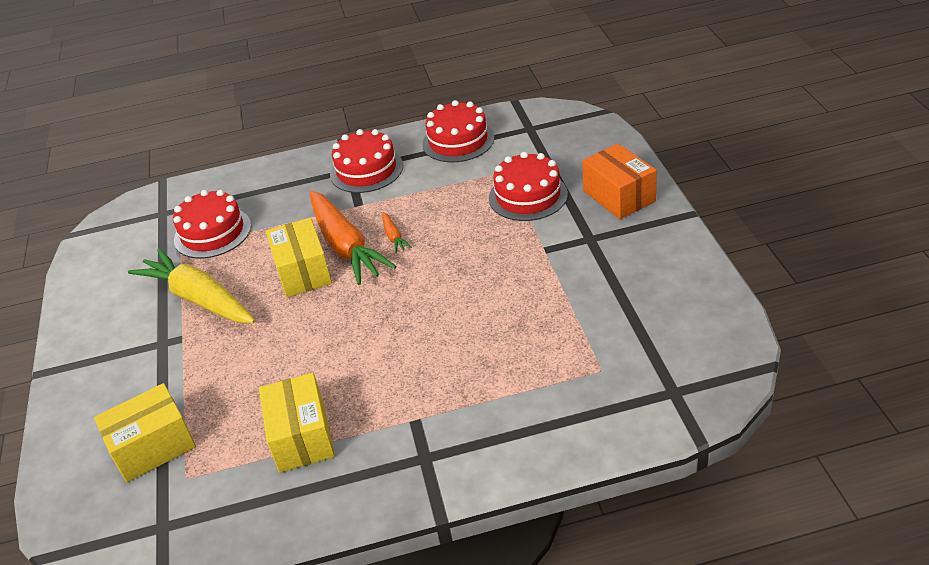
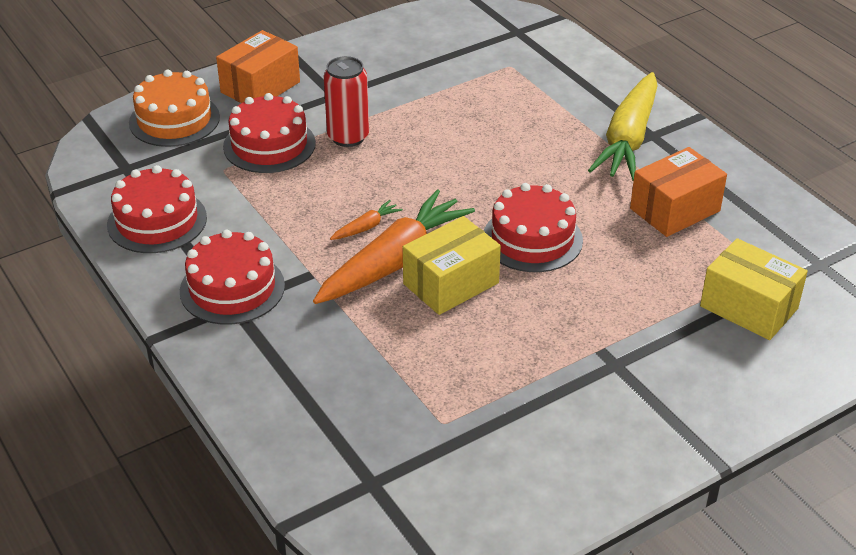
camera: 115 degrees left, 0 degrees up
yellow carrot [128,249,255,323] -> yellow carrot moved to [588,72,658,181]
red cake [173,190,251,259] -> red cake moved to [484,183,583,272]
yellow box [259,373,335,473] -> orange box [630,147,727,237]
none -> orange cake [129,70,220,147]
none -> red can [324,56,369,147]

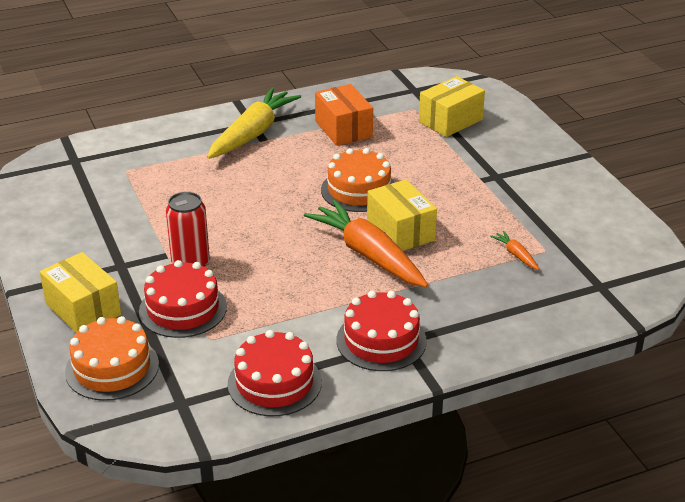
camera: 80 degrees left, 5 degrees down
orange box [216,30,300,103] -> yellow box [40,252,121,333]
orange carrot [330,200,403,240] -> orange carrot moved to [490,231,539,270]
red cake [484,183,583,272] -> orange cake [321,148,395,212]
yellow carrot [588,72,658,181] -> yellow carrot turned 90 degrees counterclockwise [207,88,301,159]

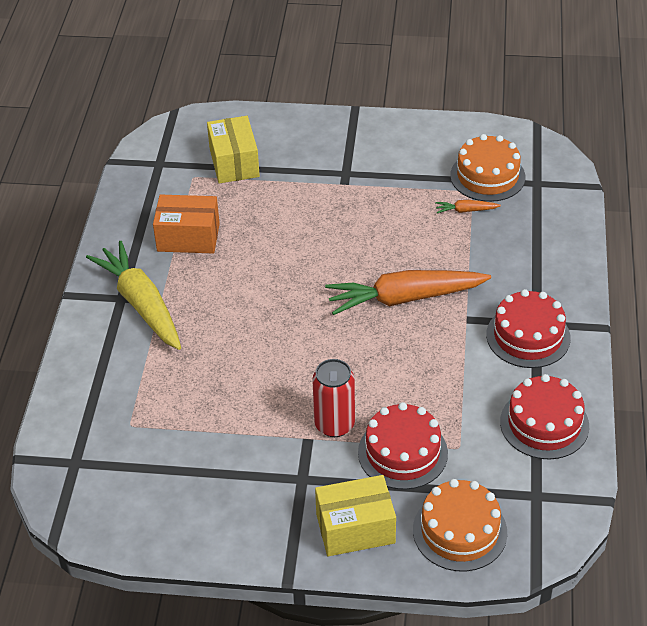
camera: 60 degrees left, 10 degrees up
orange cake [321,148,395,212] -> orange cake moved to [450,134,525,202]
yellow box [367,179,437,251] -> none

